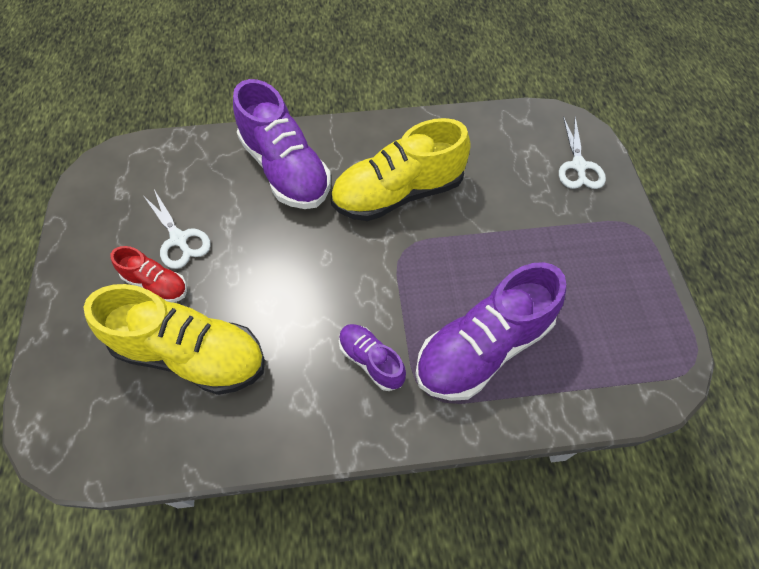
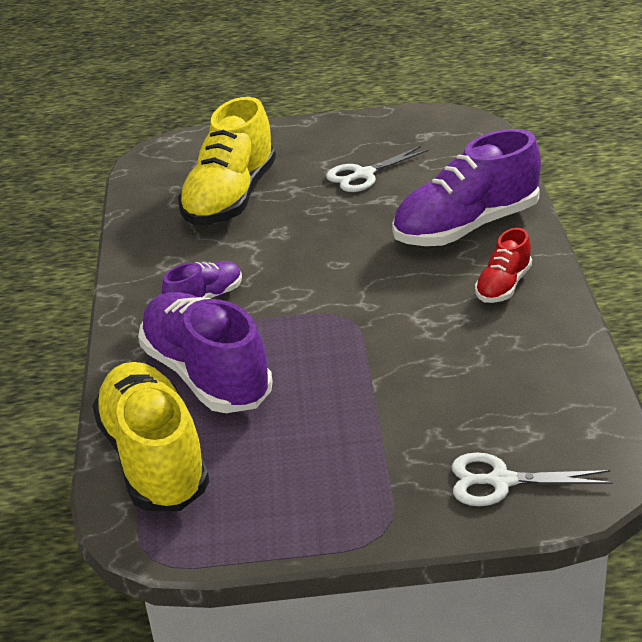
camera: 95 degrees right, 25 degrees down
red shoe [110,246,187,303] -> red shoe moved to [475,228,532,303]
yellow shoe [331,118,470,221] -> yellow shoe moved to [92,362,209,511]

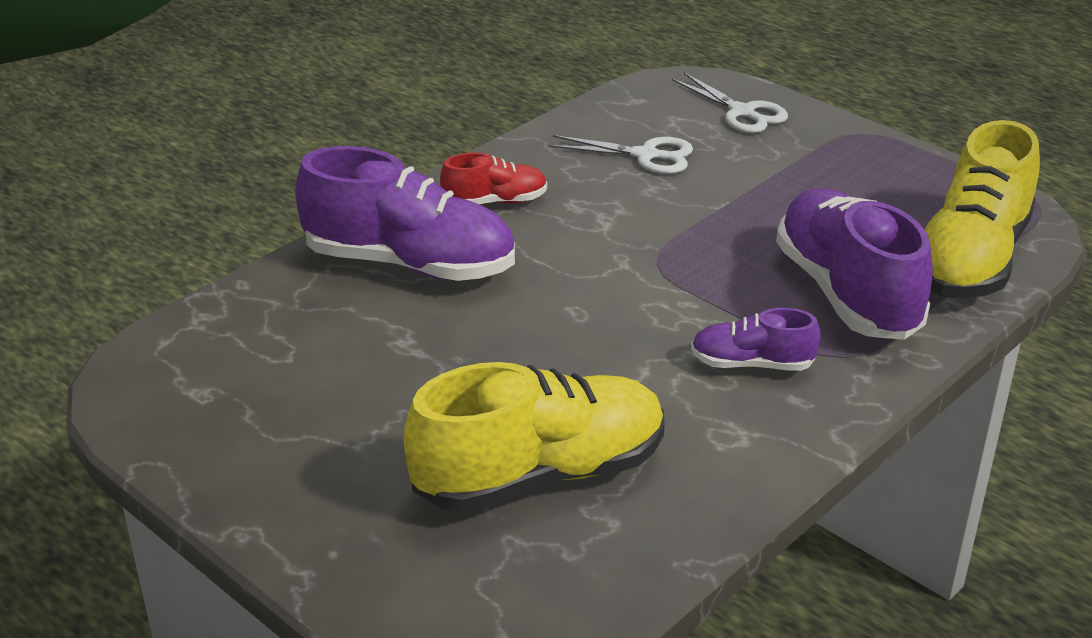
camera: 135 degrees left, 0 degrees up
purple shoe [138,292,272,413] -> purple shoe turned 150 degrees clockwise [776,189,933,340]
white scissors [326,146,429,192] -> white scissors moved to [548,135,693,174]

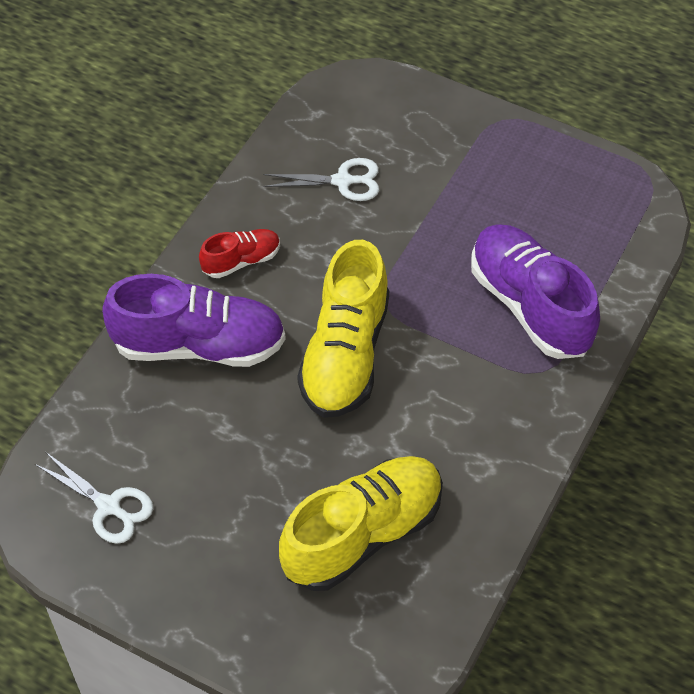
camera: 15 degrees left, 20 degrees up
white scissors [672,73,788,133] -> white scissors moved to [35,452,153,544]
purple shoe [691,308,821,371] -> none
yellow shoe [925,120,1040,298] -> yellow shoe moved to [297,240,389,418]

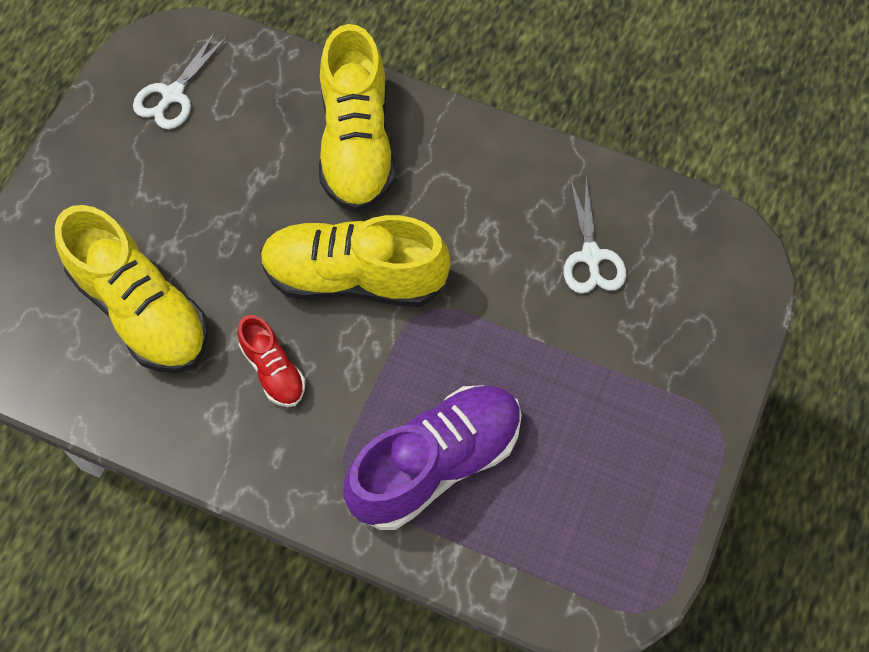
camera: 85 degrees right, 10 degrees up
purple shoe [102,274,286,367] -> yellow shoe [319,24,395,213]
red shoe [199,229,280,278] -> red shoe moved to [238,315,305,407]

